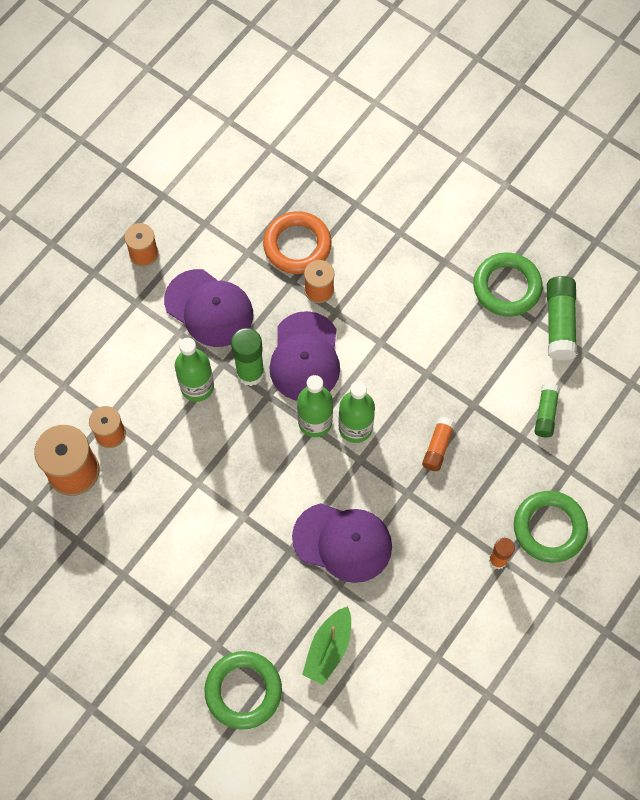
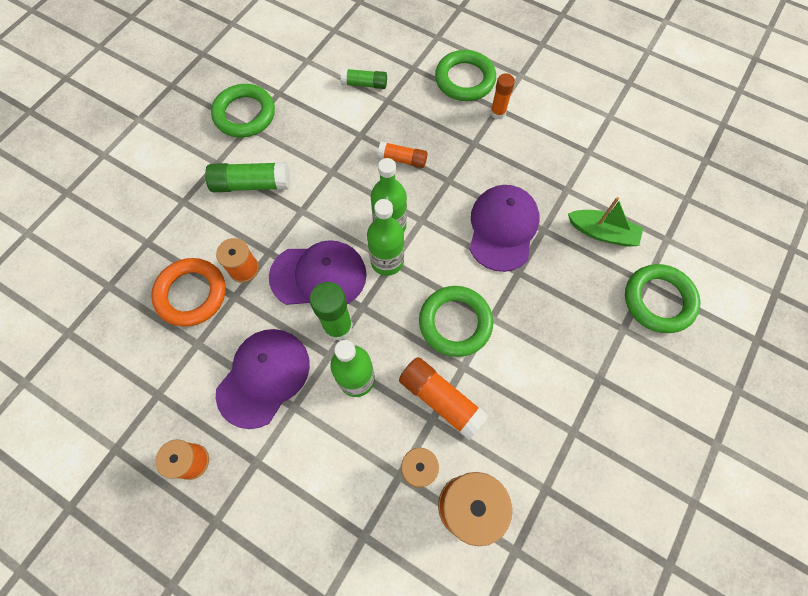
camera: 95 degrees left, 0 degrees up
green glue stick [547,276,577,360] -> green glue stick moved to [205,162,290,192]
none -> orange glue stick [399,357,489,440]
none -> green ring [419,286,493,357]

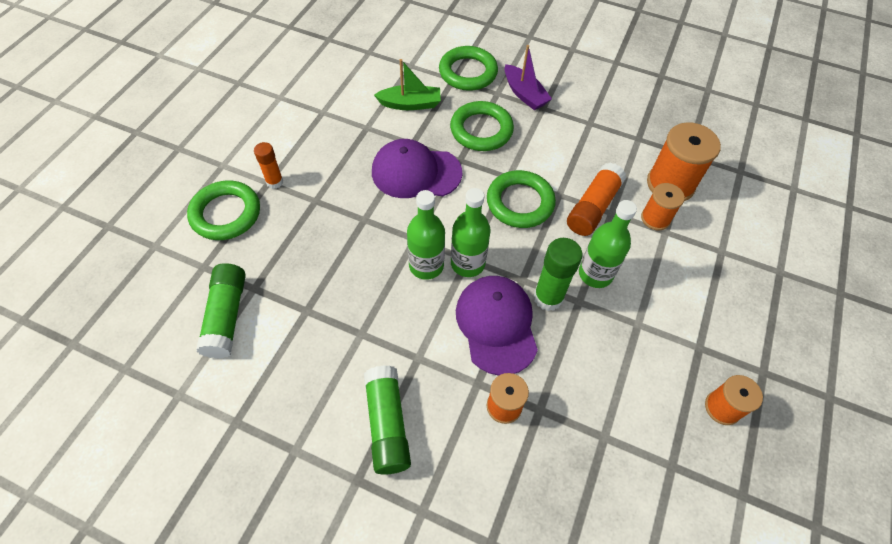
camera: 100 degrees left, 10 degrees down
orange ring [151,258,226,327] -> none
green ring [211,84,275,138] -> green ring moved to [450,101,514,151]
purple cap [216,329,310,429] -> none
green glue stick [341,68,387,89] -> green glue stick [196,263,246,359], size x1.59
orange glue stick [378,141,428,168] -> none
green boat [568,197,643,247] -> green boat turned 75 degrees clockwise [374,59,441,110]
none -> purple boat [505,45,552,110]

